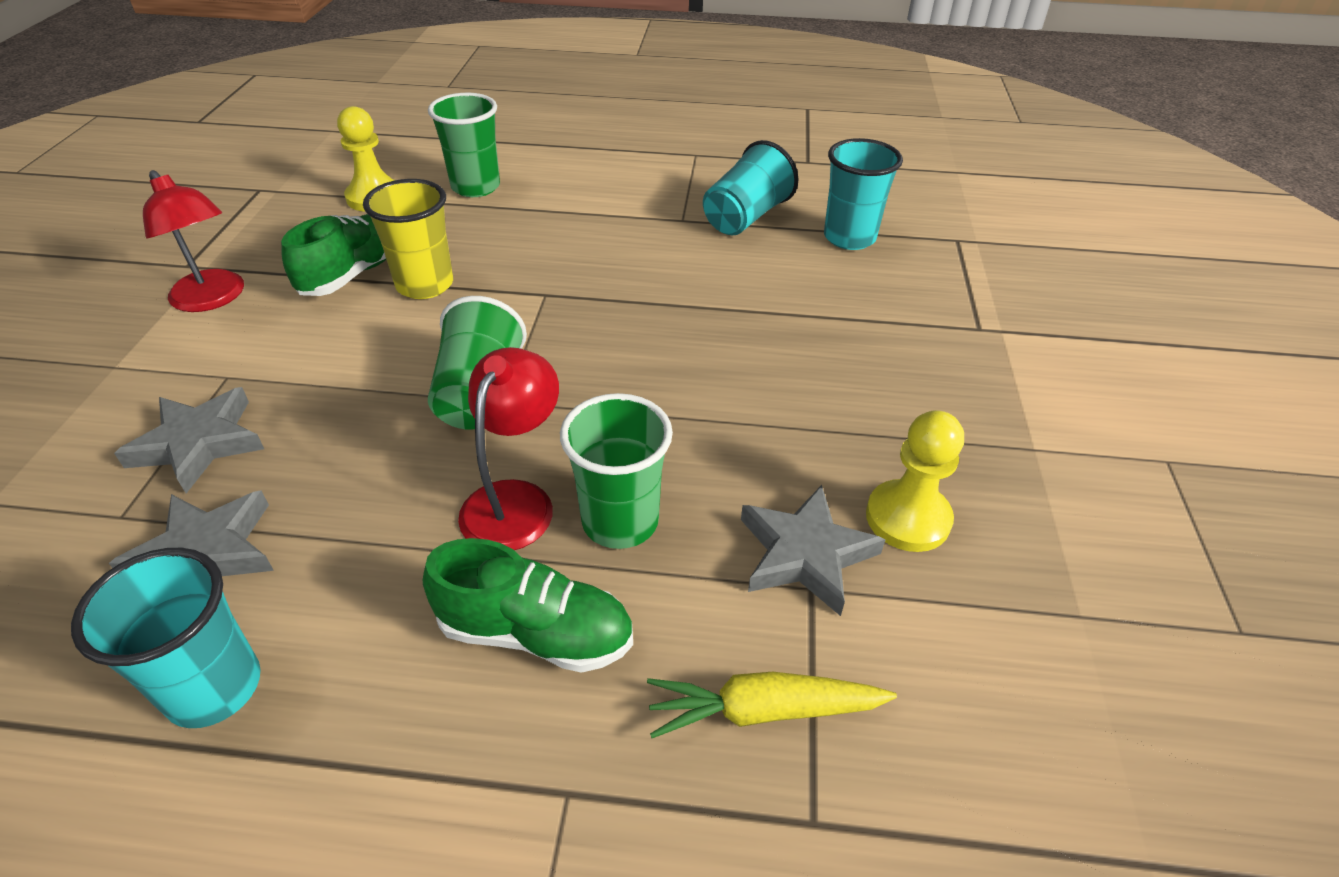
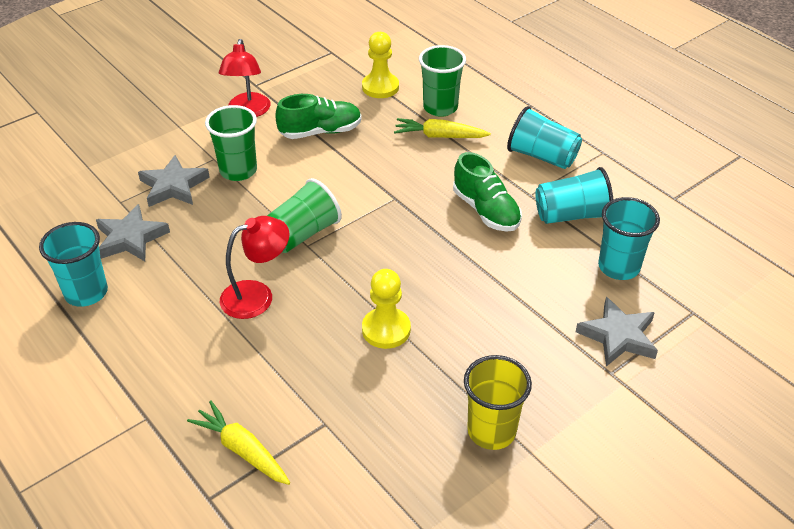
camera: 45 degrees right, 0 degrees up
yellow cup [363,179,453,299] -> yellow cup moved to [464,355,532,450]
green shoe [423,538,633,673] -> green shoe moved to [453,152,522,232]
green cup [560,393,673,549] -> green cup moved to [205,105,257,181]
grey star [741,485,886,616] -> grey star moved to [576,297,658,367]
yellow pawn [866,410,964,552] -> yellow pawn moved to [362,269,411,349]
none -> yellow carrot [394,118,491,138]
none -> turquoise cup [507,106,582,169]

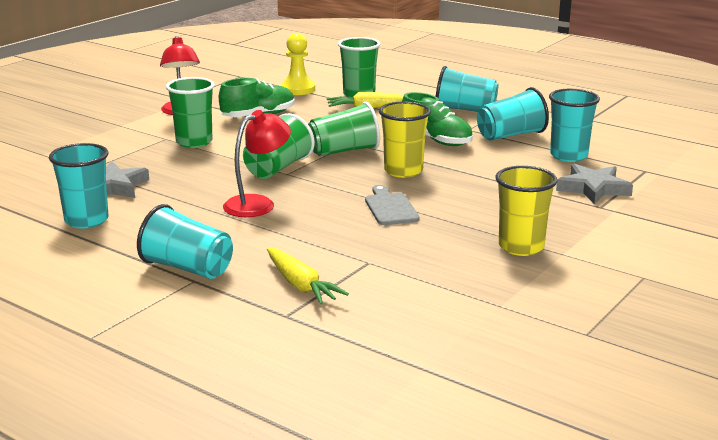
camera: 15 degrees left, 20 degrees down
grey star [138,155,210,207] -> none
yellow carrot [187,401,290,485] -> yellow carrot turned 150 degrees counterclockwise [267,248,349,304]
yellow pawn [362,269,411,349] -> grey cutting board [365,185,420,225]
none -> turquoise cup [137,204,233,279]
none -> green cup [308,102,380,156]
none -> yellow cup [379,101,431,178]

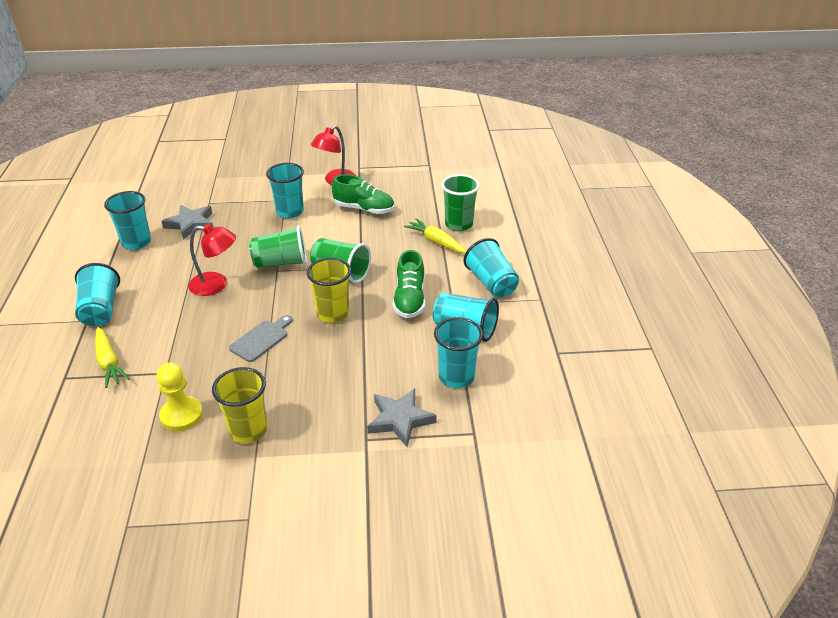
camera: 50 degrees right, 15 degrees up
green cup [166,77,215,148] -> turquoise cup [266,163,304,219]
yellow carrot [267,248,349,304] -> yellow carrot turned 45 degrees counterclockwise [95,327,130,388]
yellow pawn [281,33,315,95] -> yellow pawn moved to [157,362,203,431]

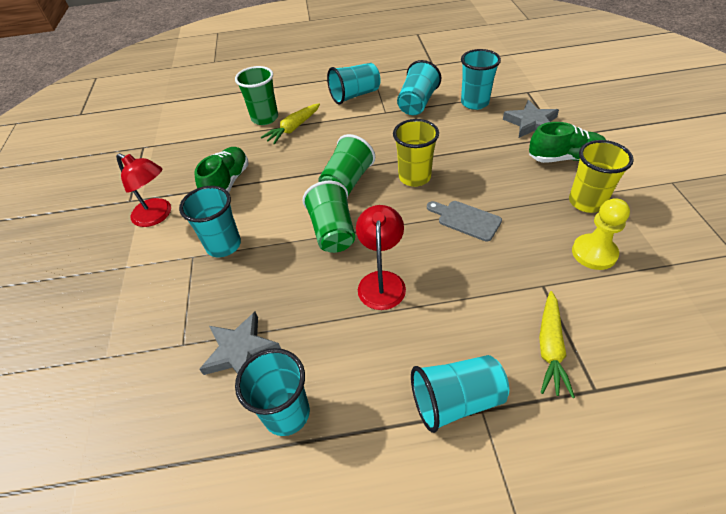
camera: 90 degrees left, 10 degrees up
yellow carrot [95,327,130,388] -> yellow carrot turned 135 degrees clockwise [539,291,575,398]
green shoe [393,250,425,318] -> green shoe moved to [529,122,606,163]

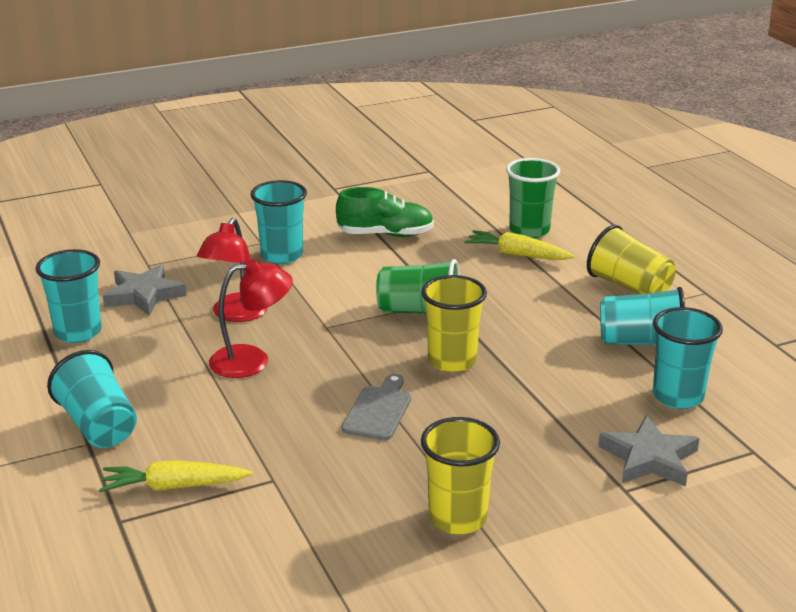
camera: 70 degrees right, 20 degrees down
red lamp [116,153,171,227] -> red lamp moved to [197,218,268,322]
green cup [303,181,355,253] -> none
turquoise cup [327,63,381,104] -> yellow cup [587,225,676,294]
green shoe [529,122,606,163] -> none
yellow pawn [572,198,630,270] -> none

